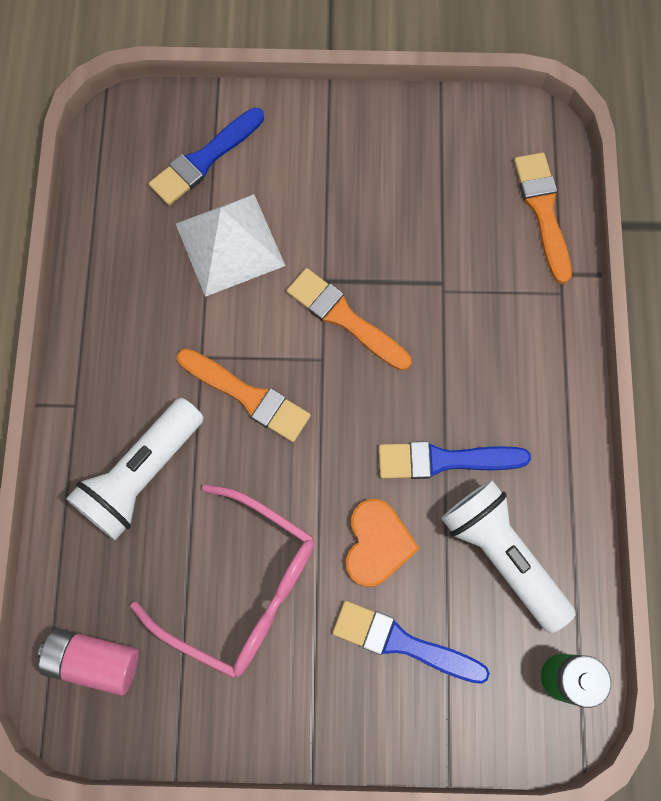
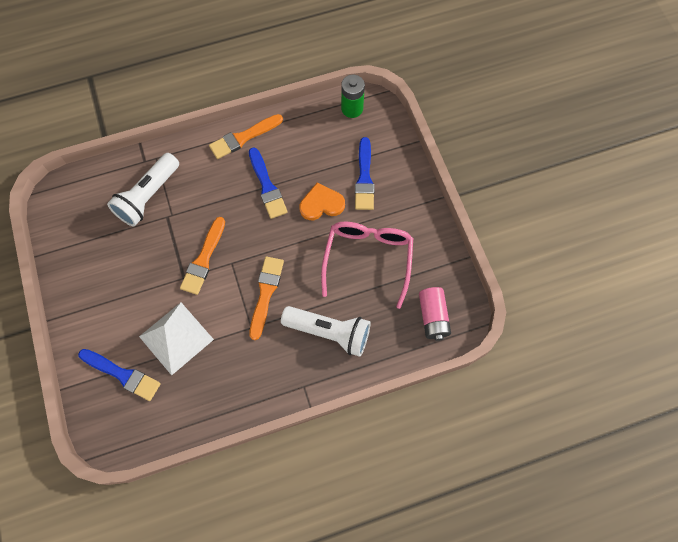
camera: 110 degrees left, 5 degrees down
white flashlight [441,480,576,633] -> white flashlight moved to [107,153,179,226]
orange brush [514,152,572,284] -> orange brush moved to [209,114,283,159]

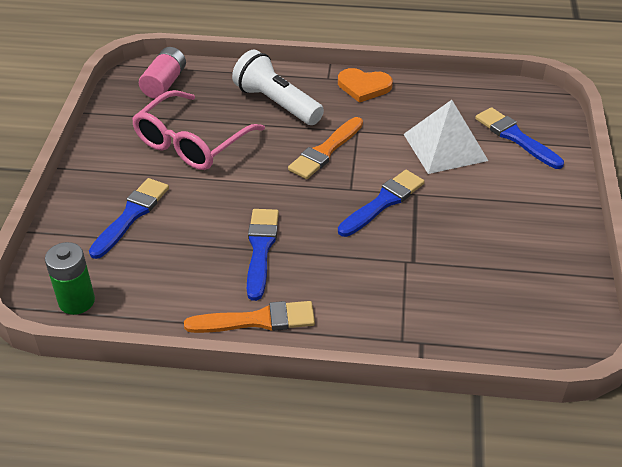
camera: 155 degrees left, 25 degrees down
white flashlight [107,153,179,226] -> none
orange brush [180,217,225,295] -> blue brush [338,170,425,237]
orange heart [299,182,345,220] -> orange heart moved to [338,68,393,103]

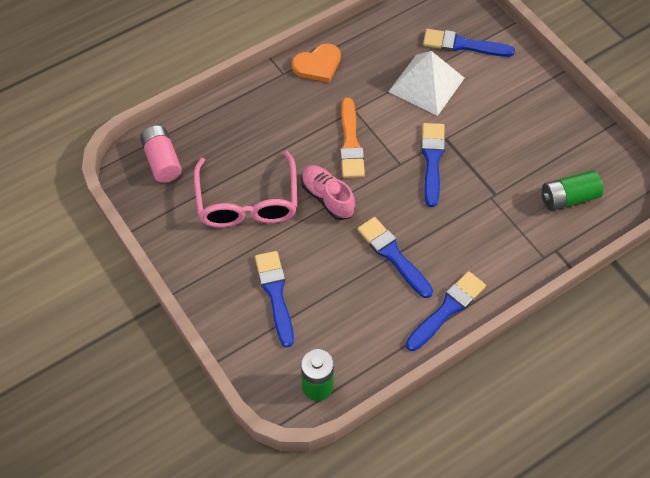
camera: 40 degrees left, 15 degrees up
orange brush [184,301,315,333] -> blue brush [406,271,486,351]
white flashlight [232,49,324,125] -> none
none -> pink shoe [301,165,355,220]
none -> green battery [542,170,603,211]

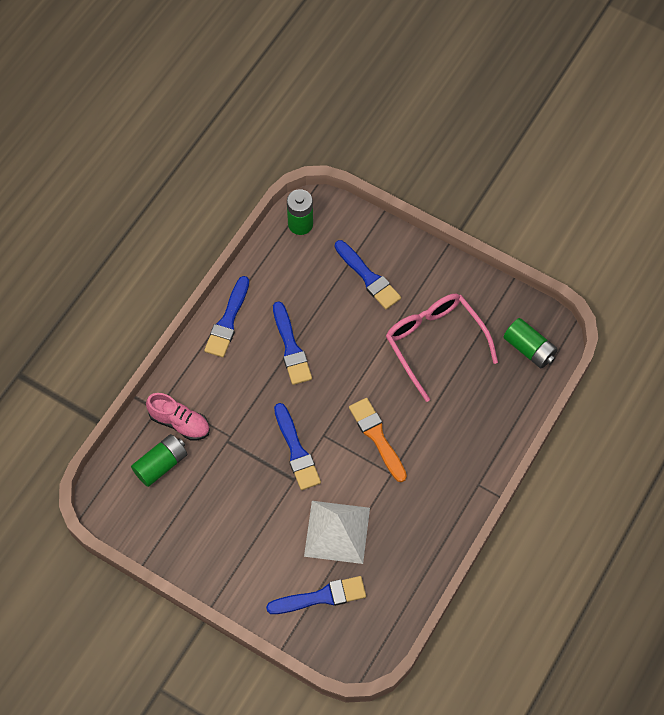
camera: 155 degrees right, 5 degrees up
pink battery [140,125,182,183] -> green battery [504,318,558,368]
orange heart [292,43,341,83] -> none
pink shoe [301,165,355,220] -> pink shoe moved to [146,393,210,441]
blue brush [357,217,433,298] -> blue brush turned 45 degrees clockwise [273,301,312,385]

